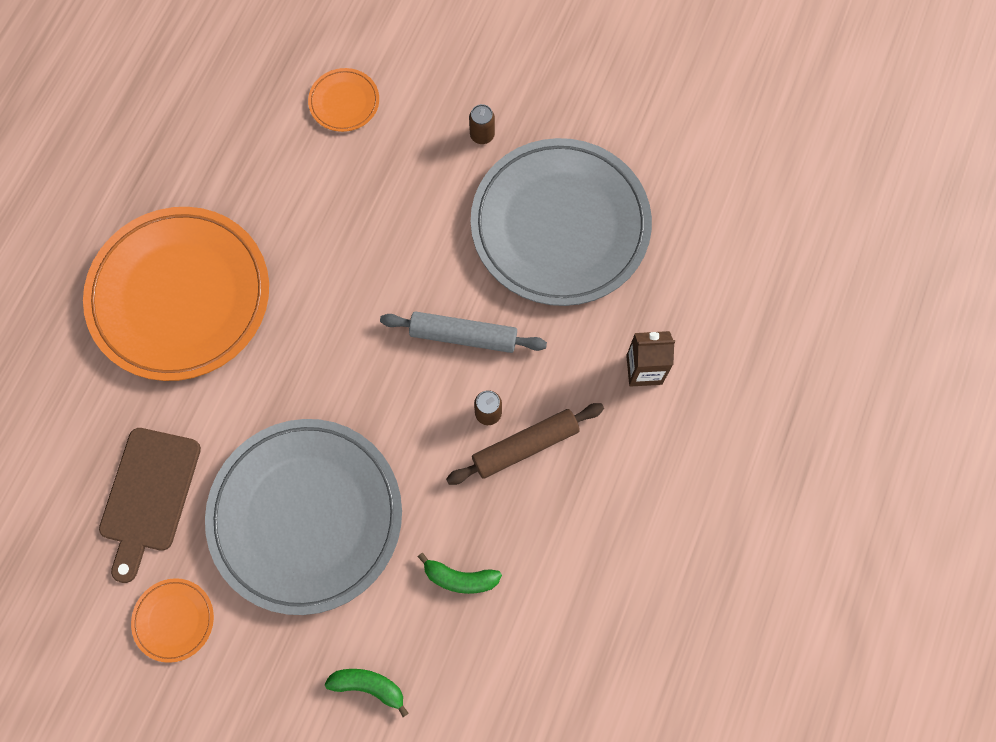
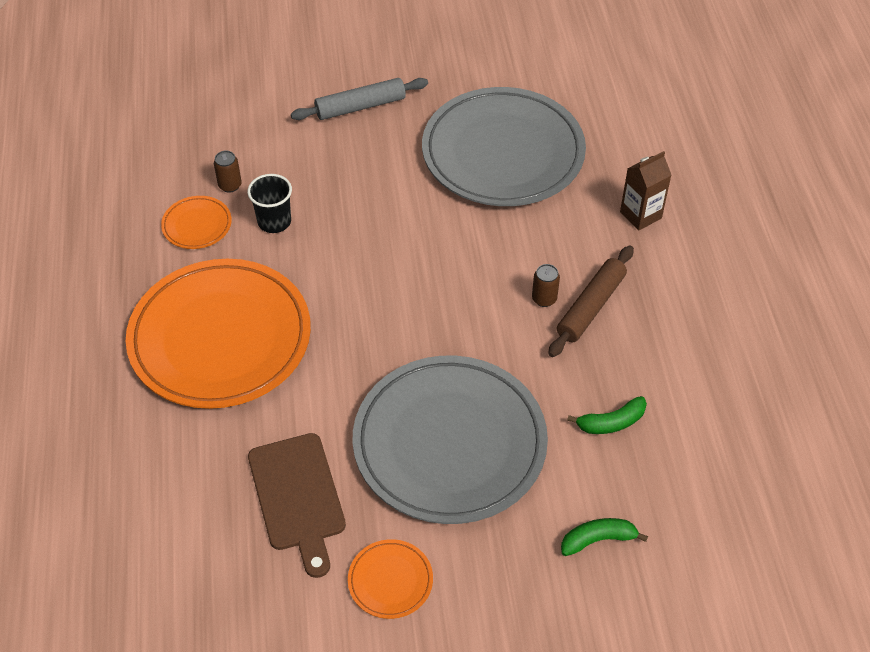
camera: 30 degrees left, 20 degrees down
orange plate [308,68,379,132] -> orange plate moved to [161,196,232,249]
grey rolling pin [380,311,547,353] -> grey rolling pin moved to [291,78,428,120]
brown can [469,104,495,144] -> brown can moved to [214,151,242,193]
none -> black cup [247,174,292,233]

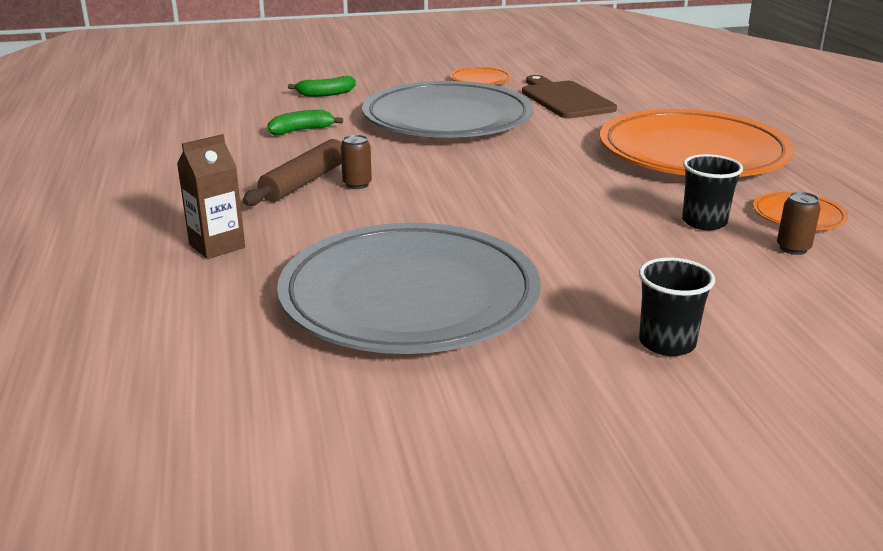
camera: 175 degrees right, 25 degrees down
grey rolling pin [291,78,428,120] -> black cup [639,257,715,356]

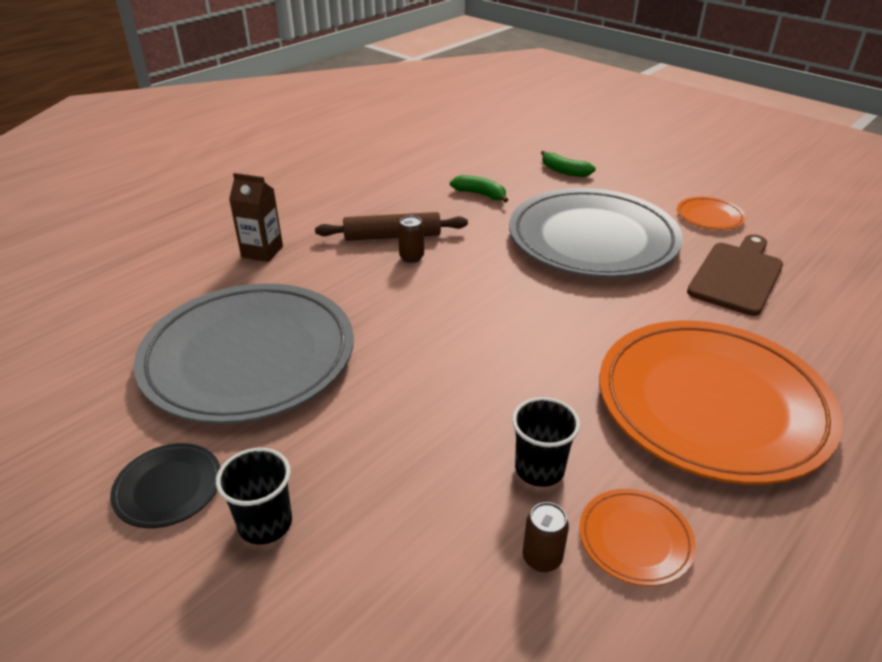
camera: 55 degrees right, 10 degrees up
none -> black plate [110,443,221,528]

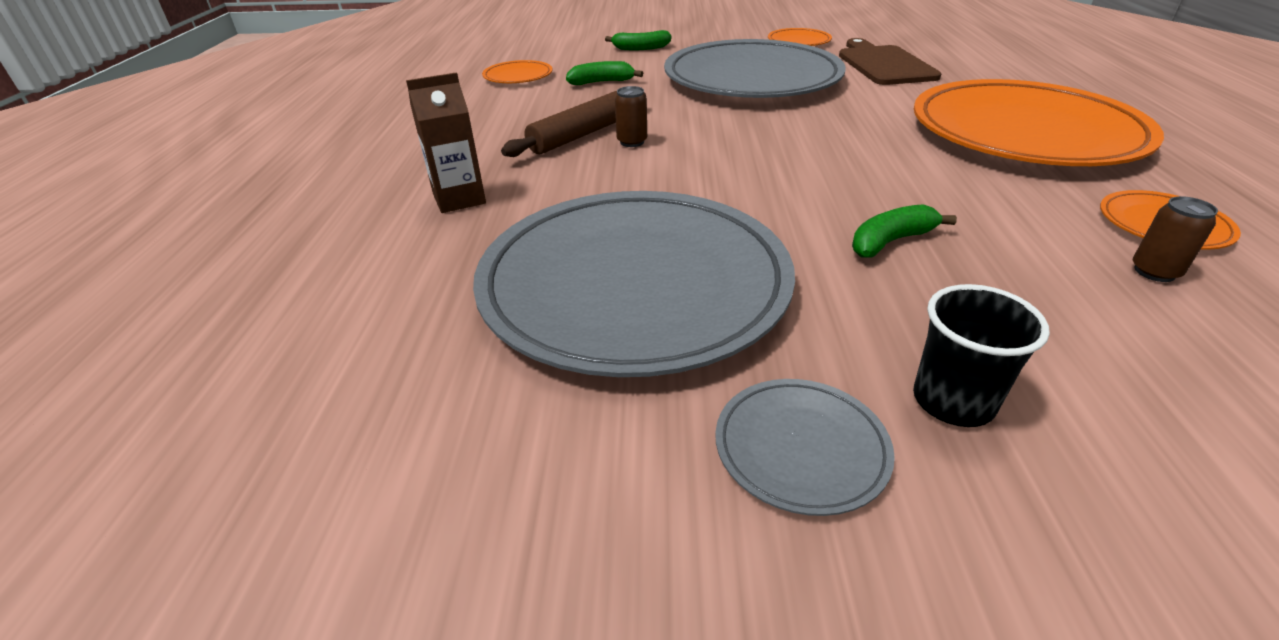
camera: 40 degrees left, 0 degrees up
black plate [110,443,221,528] -> grey plate [715,379,895,516]
black cup [512,397,580,487] -> none
none -> orange plate [482,60,552,83]
none -> green banana [852,204,957,258]

